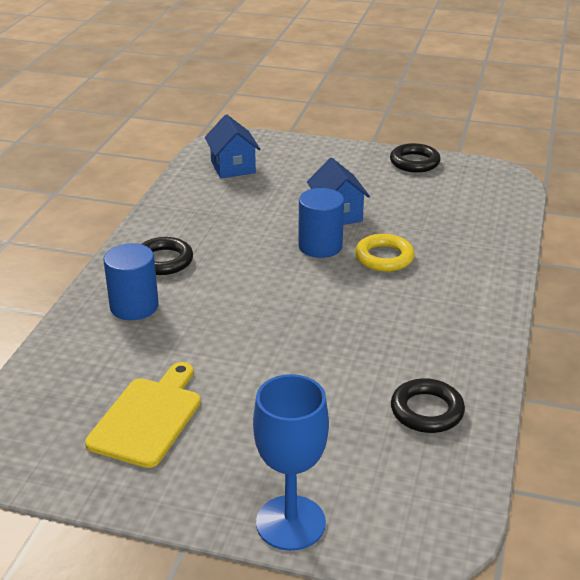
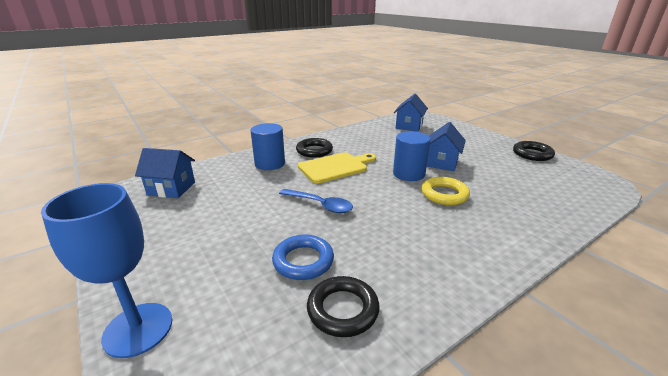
camera: 40 degrees right, 5 degrees down
yellow cutting board [85,362,201,468] -> yellow cutting board moved to [298,152,376,184]
none -> blue house [135,148,195,198]
none -> blue ring [272,235,334,280]
none -> blue spoon [279,189,353,213]

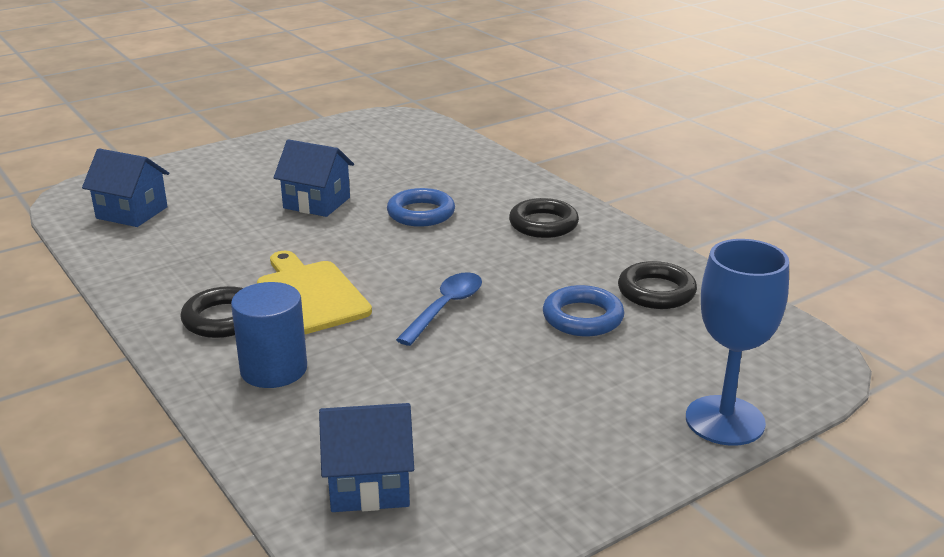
camera: 90 degrees left, 0 degrees up
blue house [135,148,195,198] -> blue house turned 75 degrees clockwise [319,403,414,512]
blue cylinder [393,131,431,181] -> none
yellow ring [422,177,470,205] -> blue ring [387,188,455,227]
black ring [513,141,555,161] -> black ring moved to [509,198,579,238]

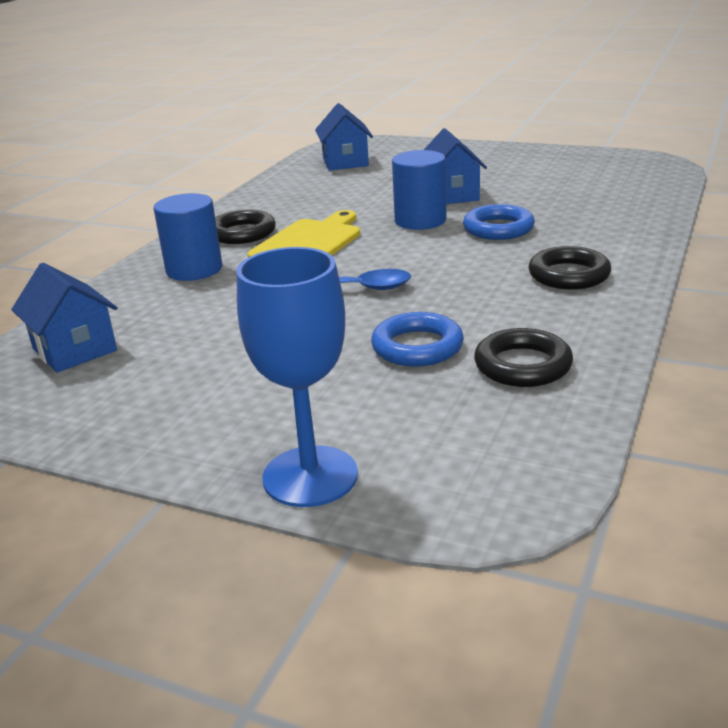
camera: 60 degrees right, 0 degrees up
none -> blue cylinder [392,150,447,230]

